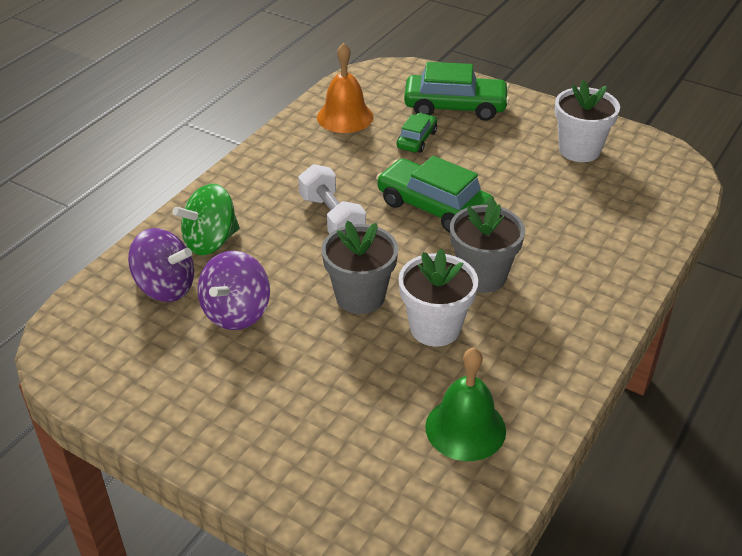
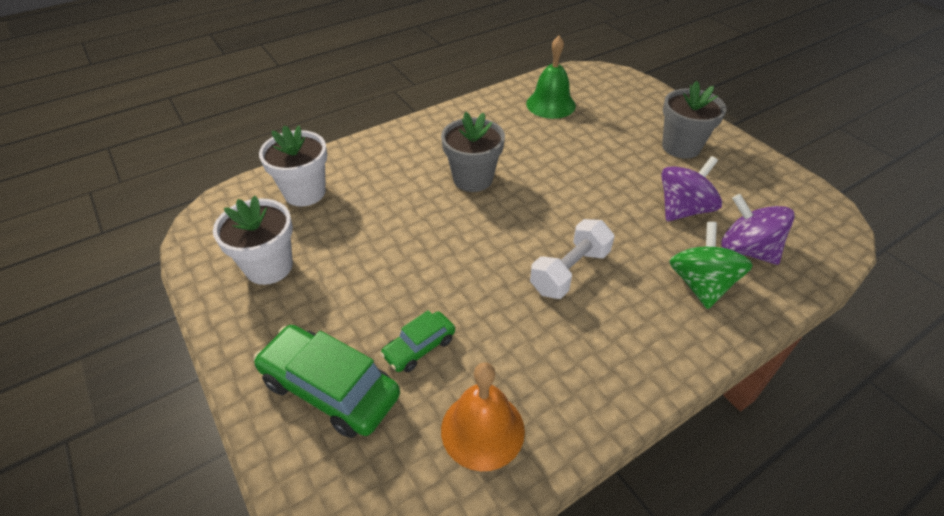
camera: 155 degrees left, 5 degrees up
green spinning top [173,184,240,255] -> green spinning top turned 75 degrees counterclockwise [669,222,753,309]
white dumbbell [298,164,366,234] -> white dumbbell turned 45 degrees clockwise [530,219,615,299]
grey flower pot [321,221,398,314] -> grey flower pot moved to [662,81,727,159]
green car [376,156,494,233] -> none
white flower pot [399,248,478,347] -> white flower pot moved to [259,125,327,207]

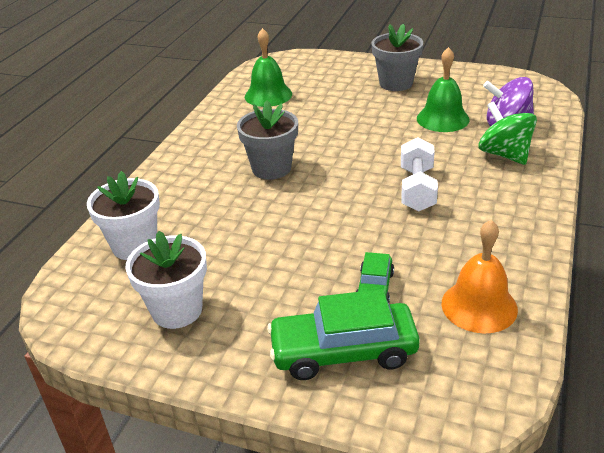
camera: 35 degrees left, 10 degrees down
purple spinning top [661,156,722,221] -> green bell [417,47,470,132]

